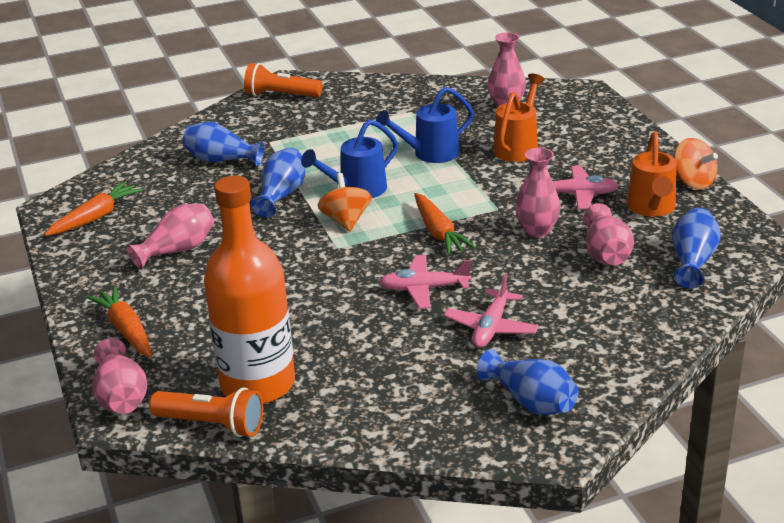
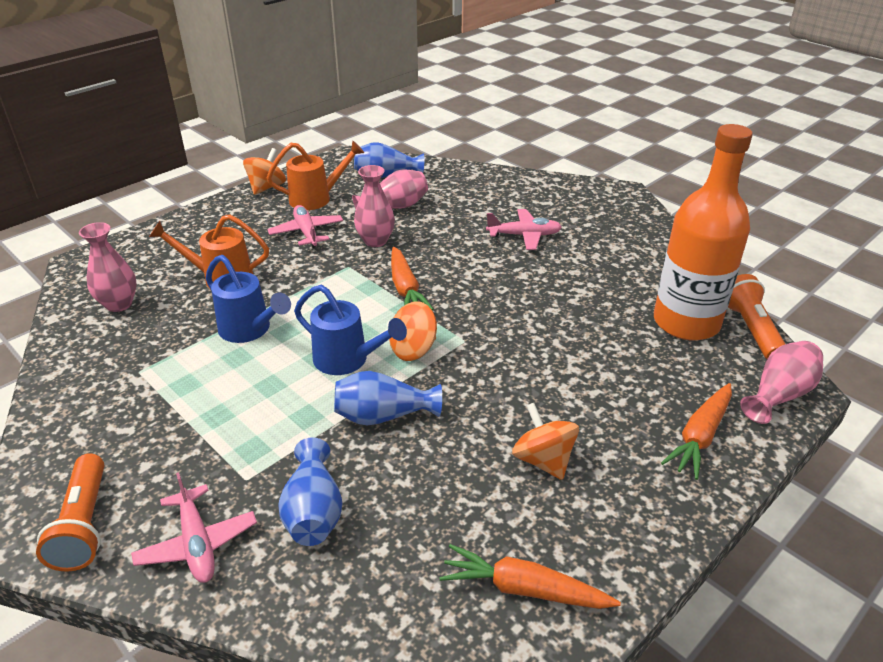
camera: 115 degrees left, 5 degrees up
pink vase [126,203,214,270] -> orange spinning top [512,403,579,480]
pink plane [380,255,471,309] -> pink plane moved to [131,472,257,583]
orange carrot [415,193,476,255] -> orange carrot turned 120 degrees clockwise [391,247,433,310]
blue vase [477,349,579,415] -> none

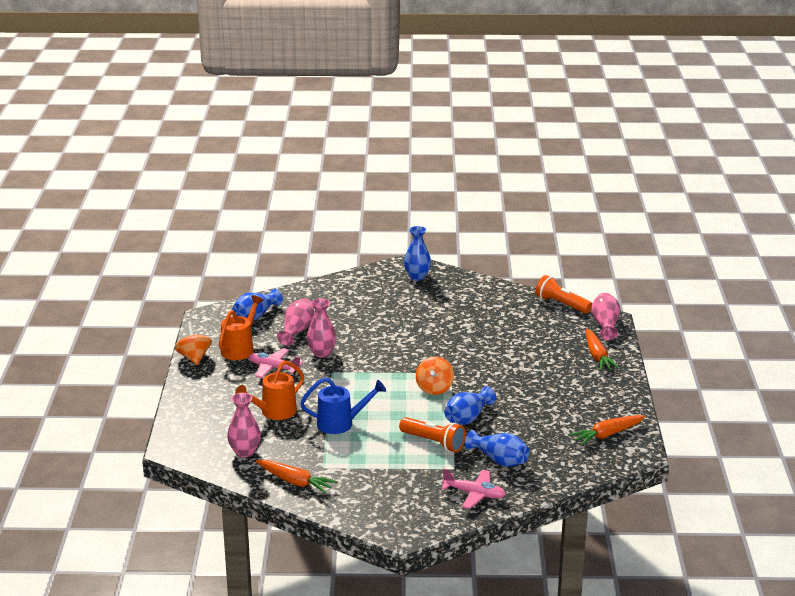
camera: 45 degrees left, 10 degrees down
orange flashlight [36,453,104,572] -> orange flashlight moved to [399,417,466,452]
blue watering can [294,285,407,375] -> none
orange carrot [391,247,433,310] -> orange carrot moved to [256,460,337,494]
pink plane [486,209,562,250] -> none
orange spinning top [512,403,579,480] -> none
orange bottle [654,124,753,340] -> none
none -> blue vase [404,226,431,281]

